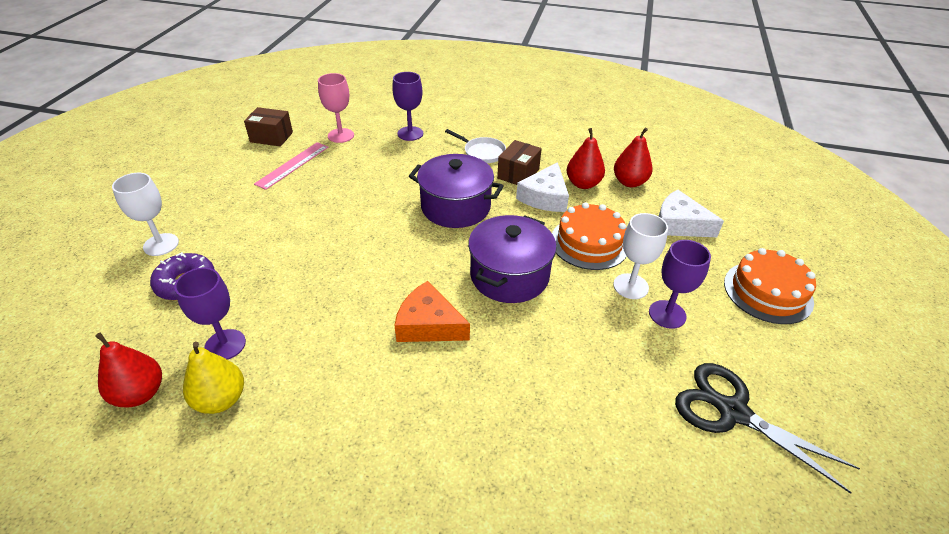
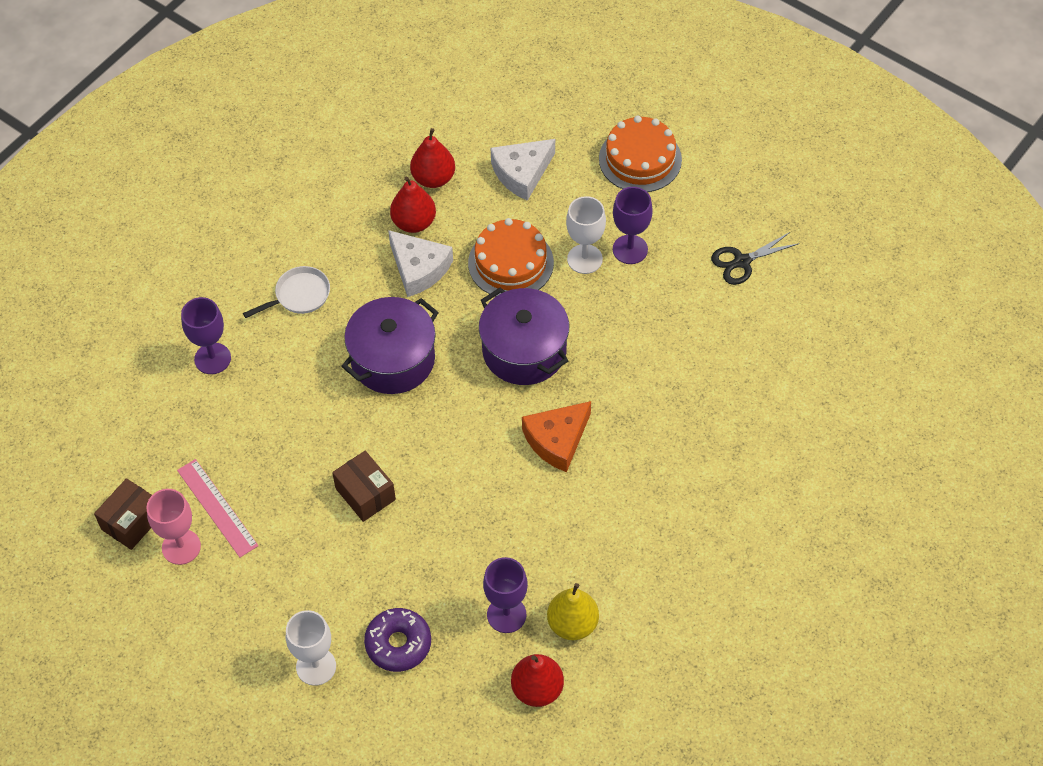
camera: 65 degrees left, 15 degrees up
pink goblet [318,73,354,143] -> pink goblet moved to [146,489,201,565]
brown box [497,140,542,185] -> brown box moved to [332,451,396,522]
black scissors [675,363,860,494] -> black scissors [711,232,799,285], size x0.64

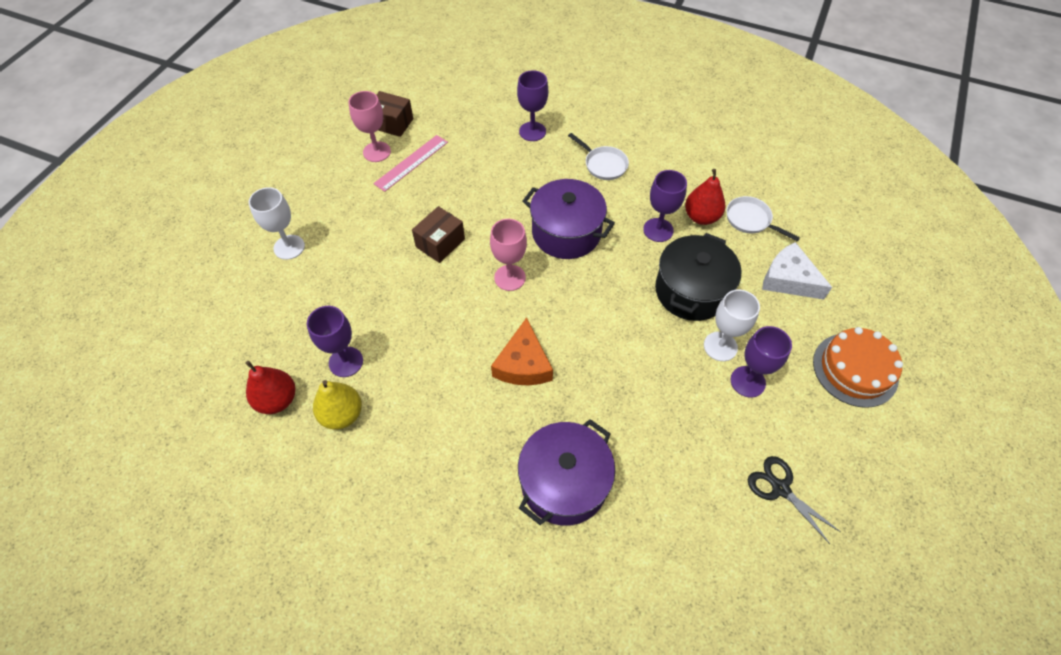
camera: 75 degrees right, 0 degrees up
purple donut [364,608,431,672] -> none
white cheese [388,230,453,297] -> purple goblet [643,170,687,242]
red pear [410,128,455,188] -> white pan [726,196,800,241]
orange cake [468,218,554,296] -> black pot [655,233,741,321]
purple pot [479,288,569,385] -> purple pot moved to [518,419,615,526]
orange cheese [522,401,591,472] -> orange cheese turned 120 degrees counterclockwise [491,317,553,385]
none -> pink goblet [490,219,527,291]

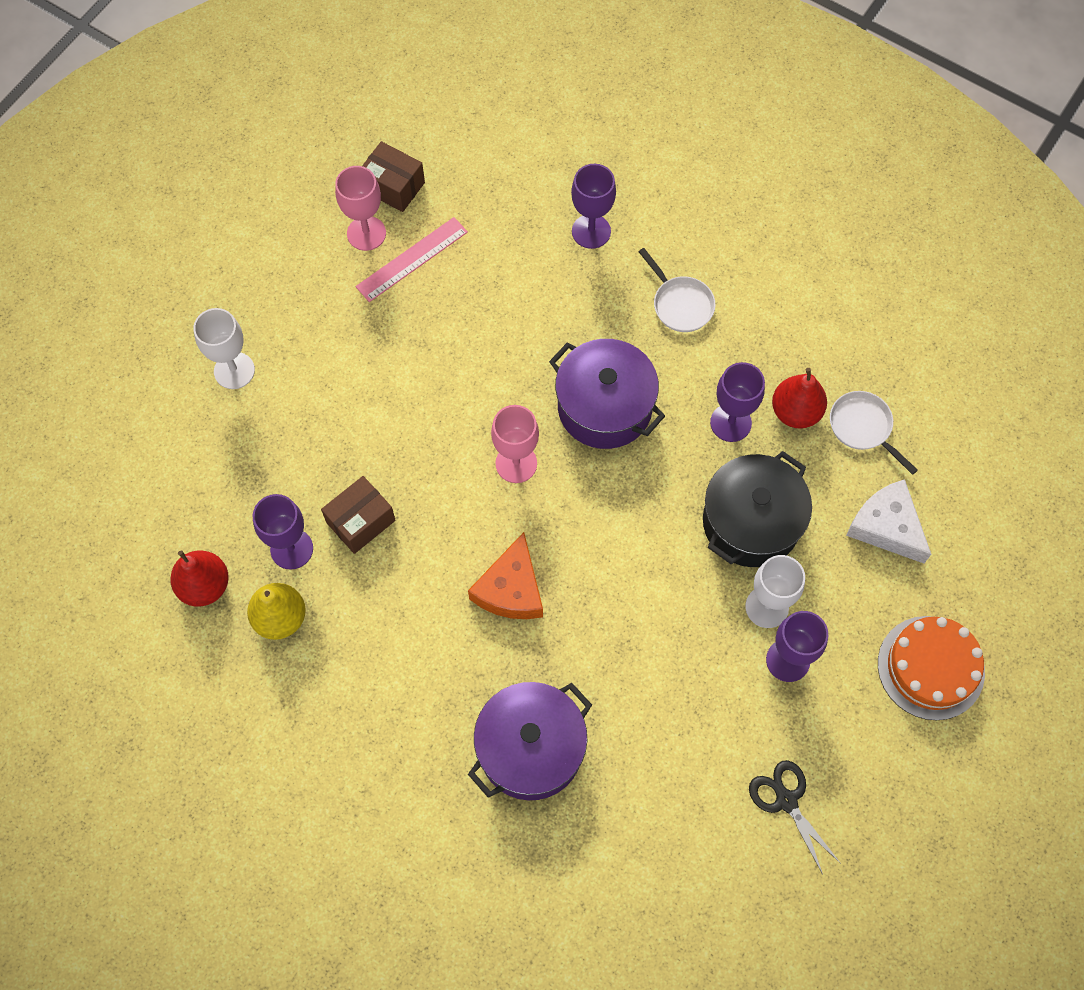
camera: 10 degrees right, 10 degrees up
brown box [412,206,465,263] -> brown box moved to [321,476,396,554]

